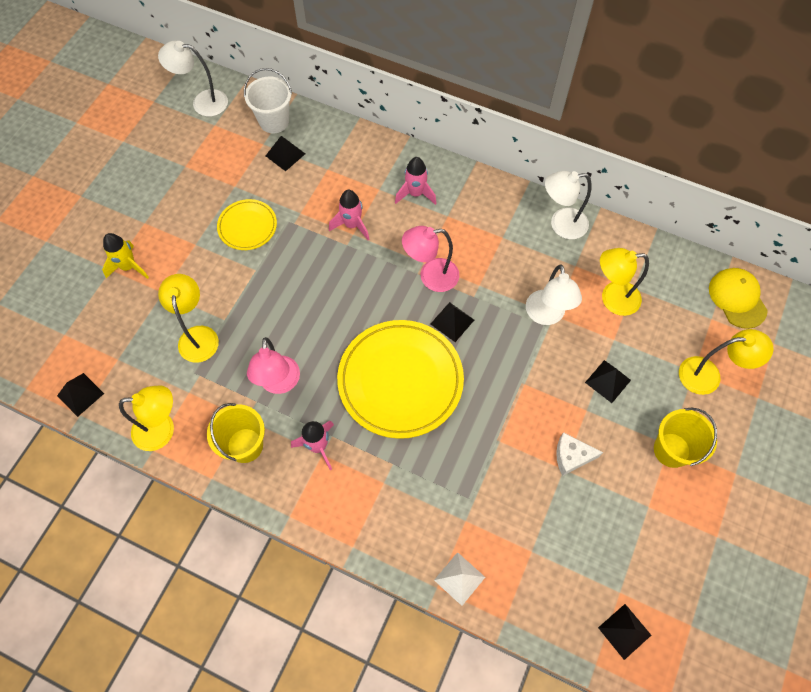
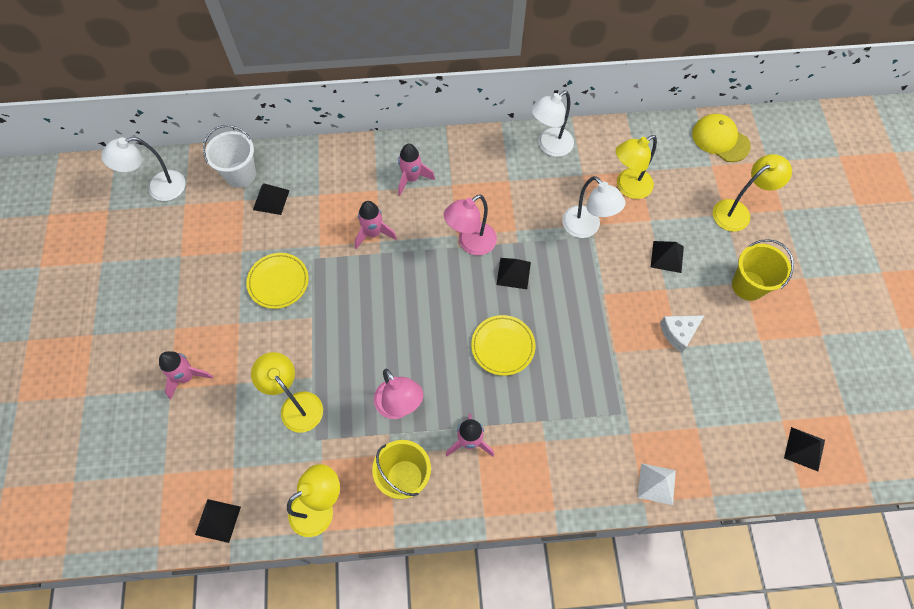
camera: 30 degrees left, 0 degrees up
yellow rocket [102,233,149,279] -> pink rocket [159,351,213,399]
yellow plate [337,320,464,439] -> yellow plate [471,315,535,376], size x0.52

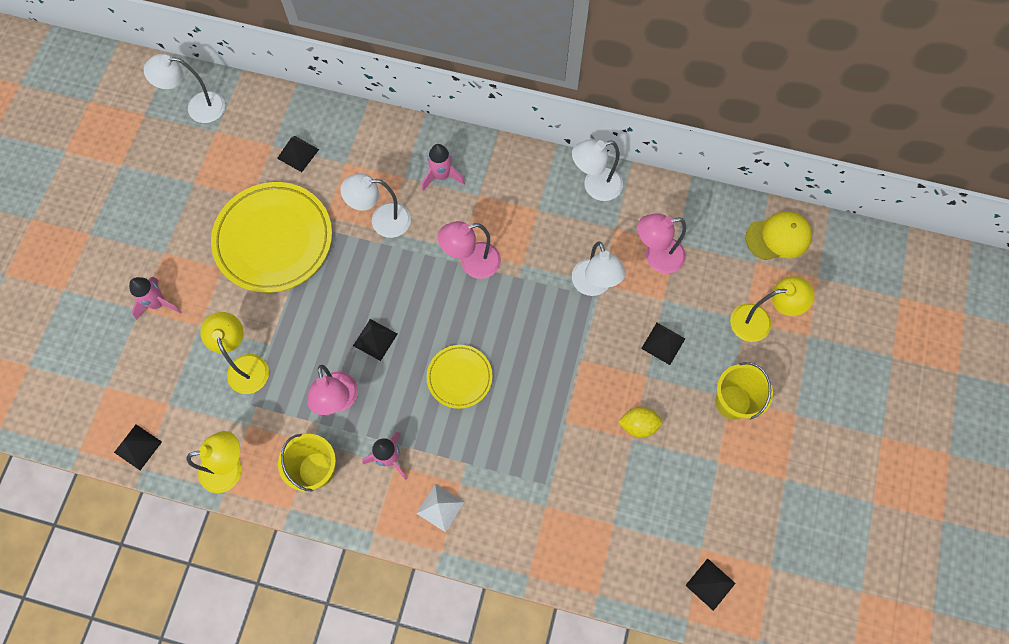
camera: 20 degrees right, 5 degrees up
white bucket [203,125,256,188] -> none
yellow plate [246,253,309,309] -> yellow plate [211,182,332,293], size x1.92
pink rocket [355,201,397,249] -> white lamp [340,173,411,238]
black pyramid [496,258,531,289] -> black pyramid moved to [353,319,397,361]
yellow lamp [616,135,657,199] -> pink lamp [637,213,686,274]
white pyramid [638,463,676,505] -> white pyramid moved to [416,484,464,532]
white cheese [660,315,704,353] -> yellow lemon [618,407,663,438]
yellow cap [692,114,751,162] -> yellow cap turned 105 degrees clockwise [746,211,812,260]

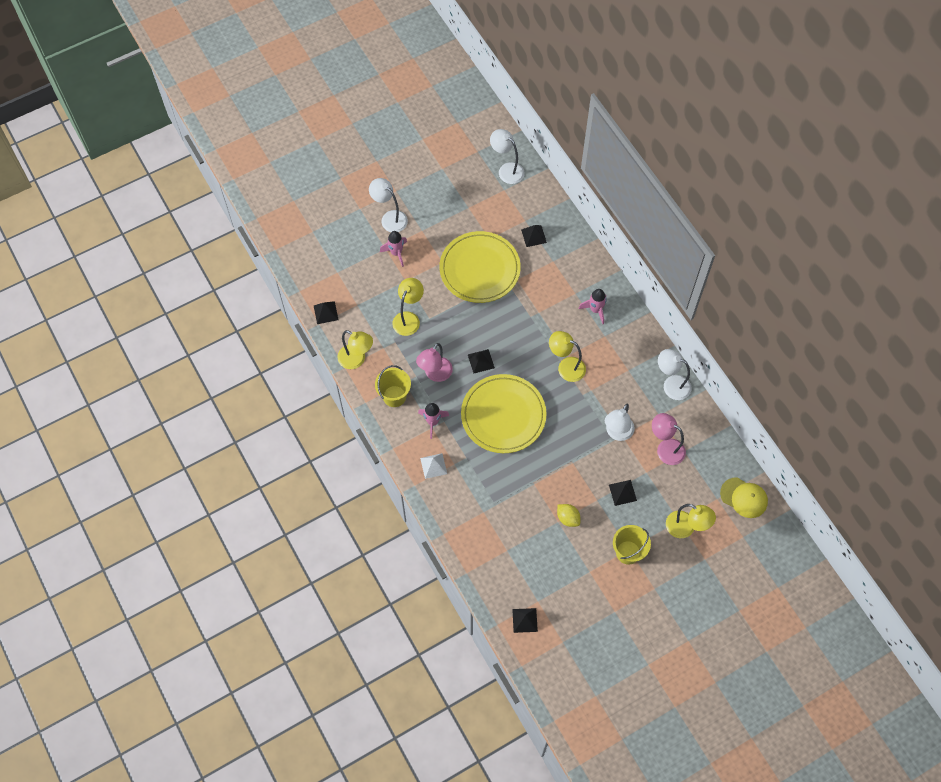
camera: 45 degrees right, 5 degrees down
white lamp [340,173,411,238] -> white lamp moved to [369,178,408,232]
yellow plate [427,345,492,409] -> yellow plate [461,374,547,453], size x1.92
pink lamp [438,221,501,279] -> yellow lamp [549,331,586,382]

